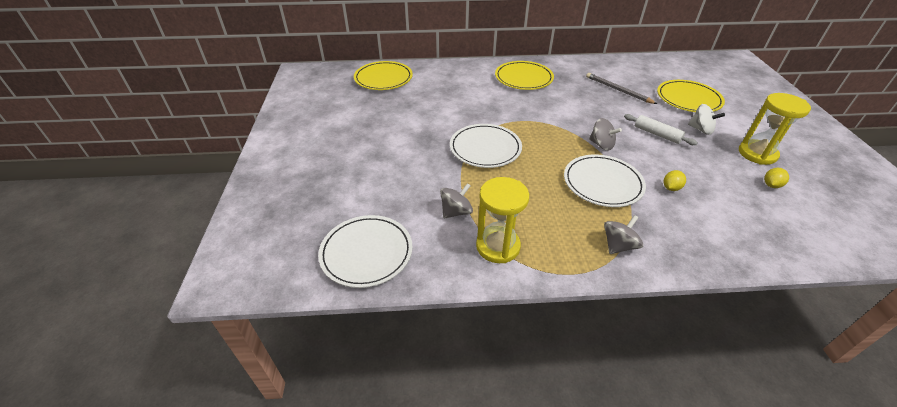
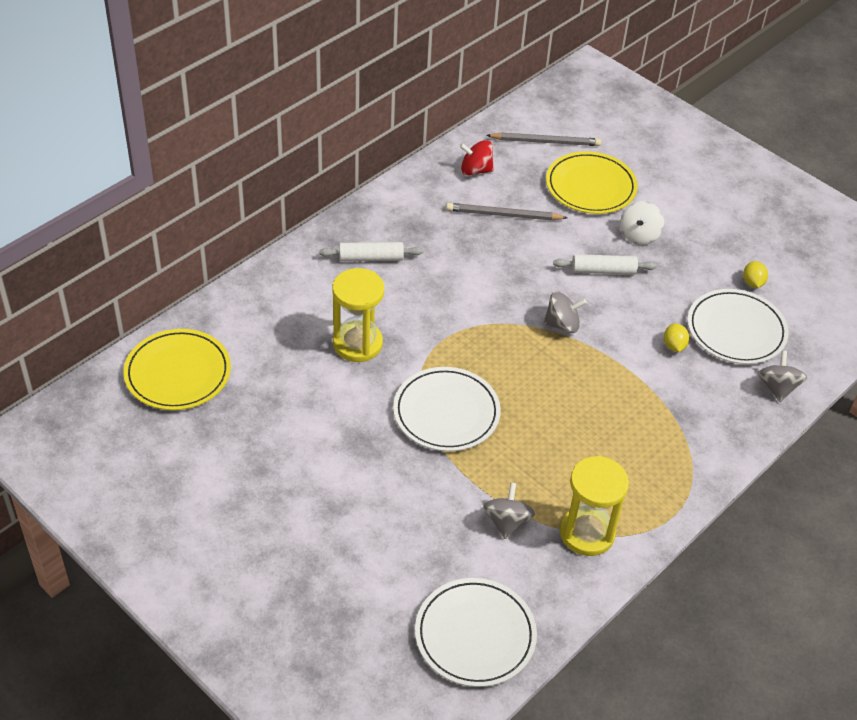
camera: 45 degrees left, 5 degrees up
yellow plate [495,61,554,90] -> white rolling pin [319,242,423,261]
white plate [564,154,646,207] -> white plate moved to [688,289,789,364]
grey spinning top [604,215,643,254] -> grey spinning top moved to [758,350,807,402]
white spinning top [688,104,725,135] -> white spinning top turned 120 degrees clockwise [620,201,664,245]
yellow hourglass [739,93,811,165] -> yellow hourglass moved to [332,268,384,362]
none -> red spinning top [460,140,494,176]
none -> grey pencil [486,133,601,146]

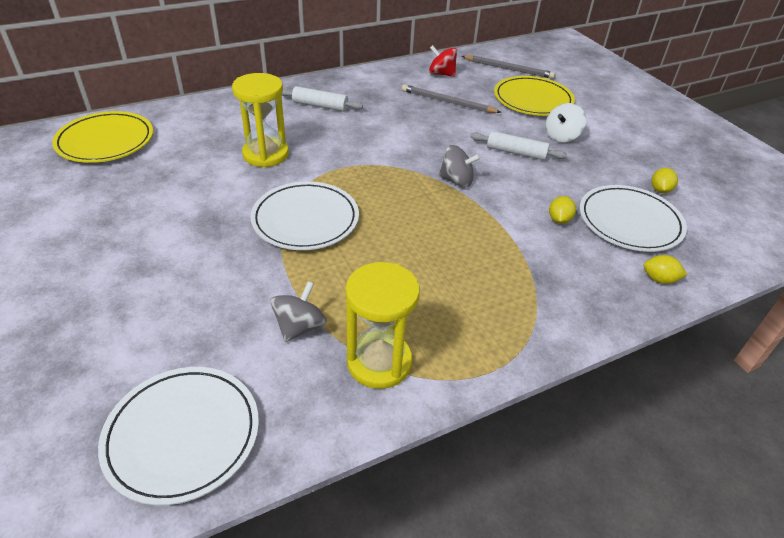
camera: 20 degrees right, 5 degrees down
grey spinning top [758,350,807,402] -> yellow lemon [644,255,687,284]

